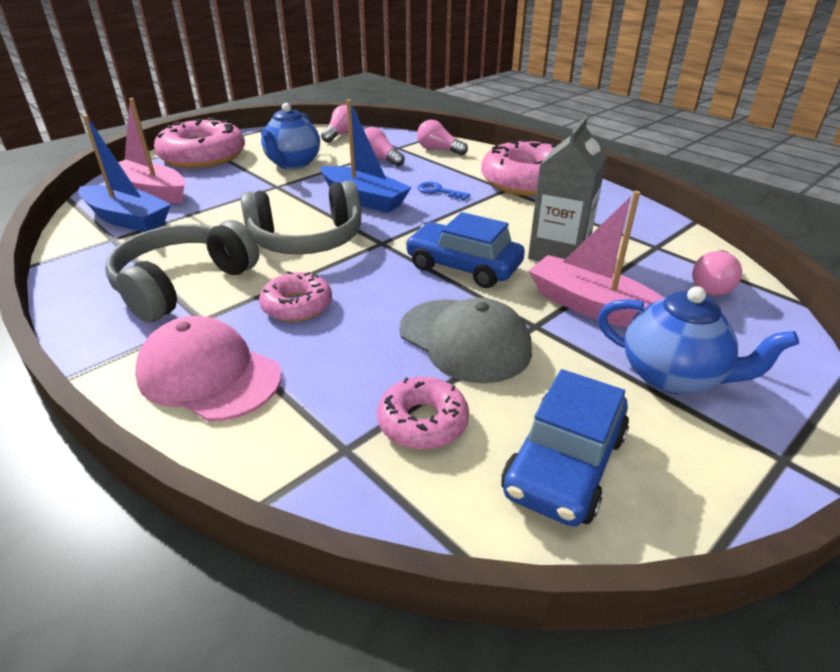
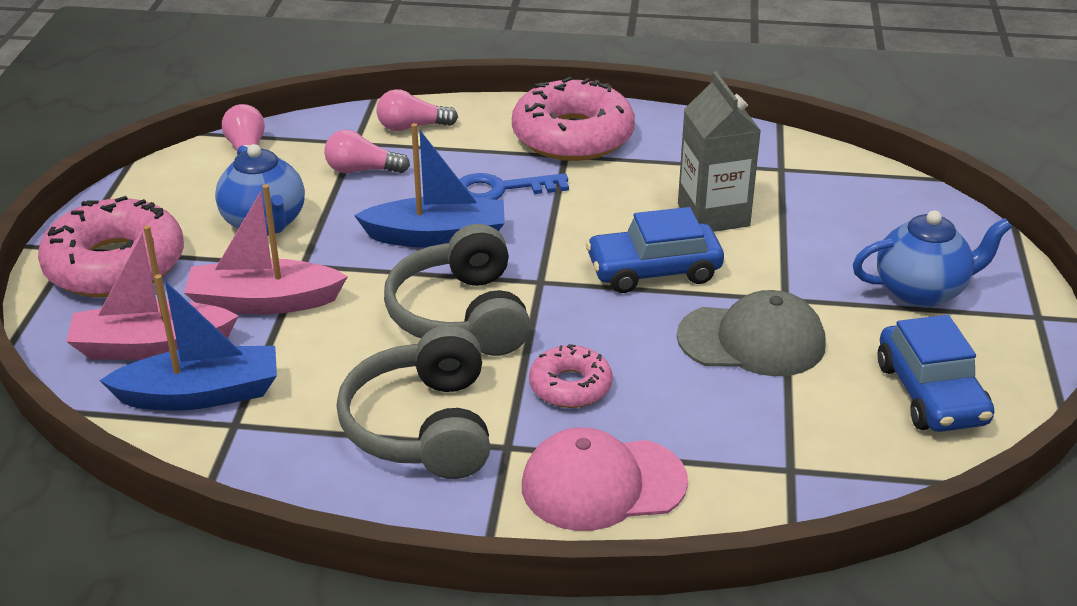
camera: 40 degrees left, 0 degrees up
grey headphones [240,180,361,255] -> grey headphones turned 135 degrees clockwise [384,224,530,356]
pink donut [377,377,469,450] -> none
blue key [418,182,471,200] -> blue key [459,173,569,200], size x1.53
pink boat [529,191,664,328] -> pink boat moved to [184,184,348,314]
pink light bulb [692,250,742,296] -> none

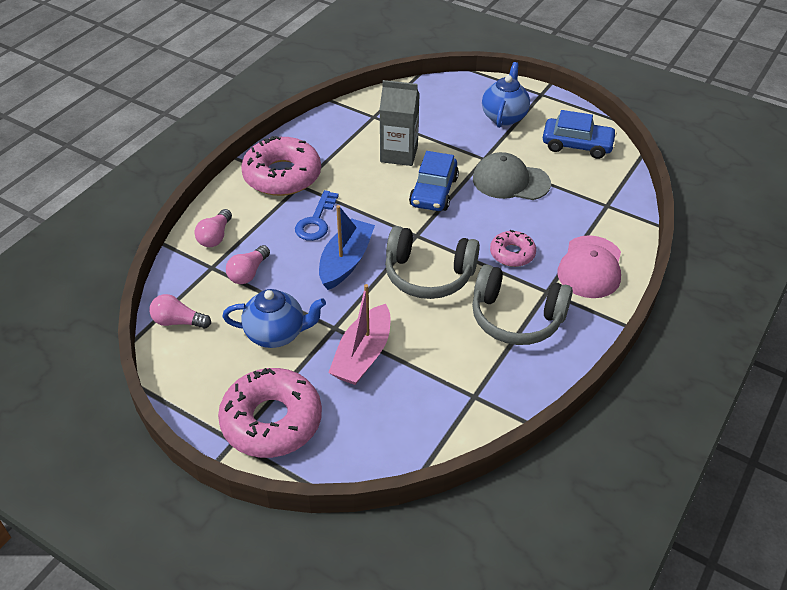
camera: 65 degrees left, 10 degrees up
pink boat [66,225,238,360] -> none
blue boat [99,274,277,411] -> none
grey cap [677,290,826,376] -> grey cap turned 105 degrees counterclockwise [473,152,551,200]

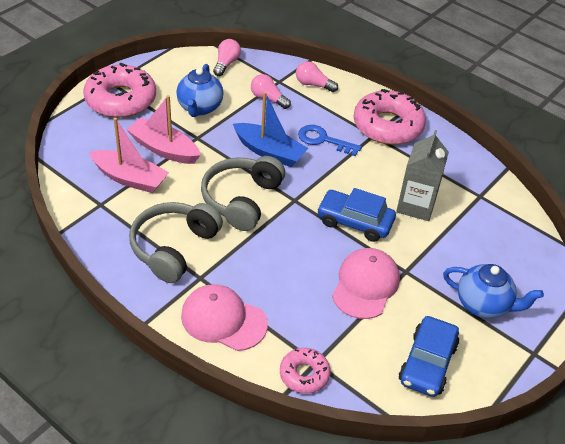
camera: 95 degrees right, 0 degrees up
grey cap [473,152,551,200] -> pink cap [332,248,400,319]
pink donut [490,230,536,267] -> pink donut moved to [280,348,330,394]
none -> pink boat [89,118,169,193]

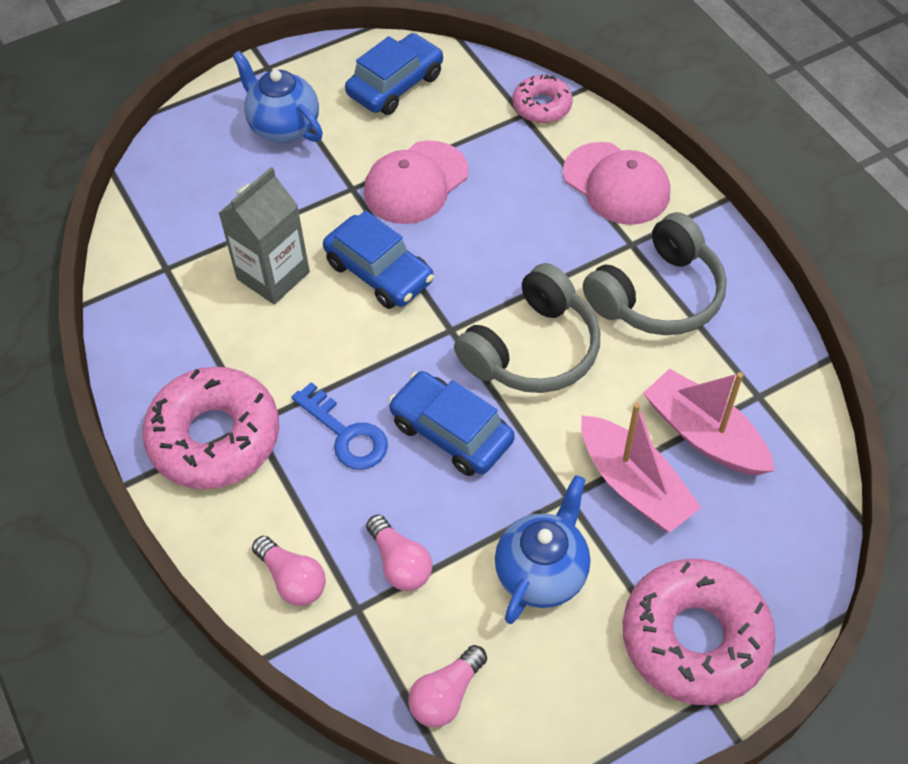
camera: 155 degrees left, 10 degrees up
blue boat [233,92,308,167] -> blue car [389,371,515,476]

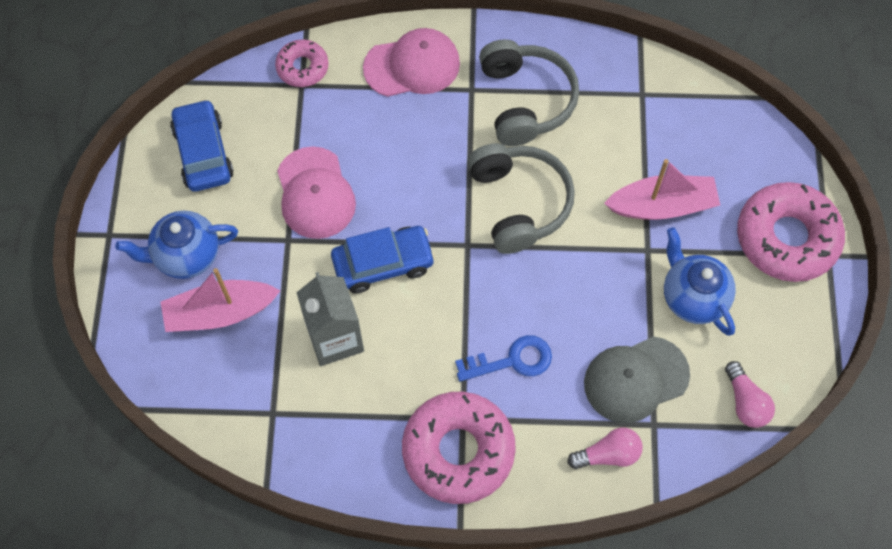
camera: 60 degrees left, 10 degrees up
pink light bulb [366,515,432,591] -> grey cap [584,336,690,423]
blue car [389,371,515,476] -> none
pink boat [643,369,775,475] -> pink boat moved to [161,268,280,332]

